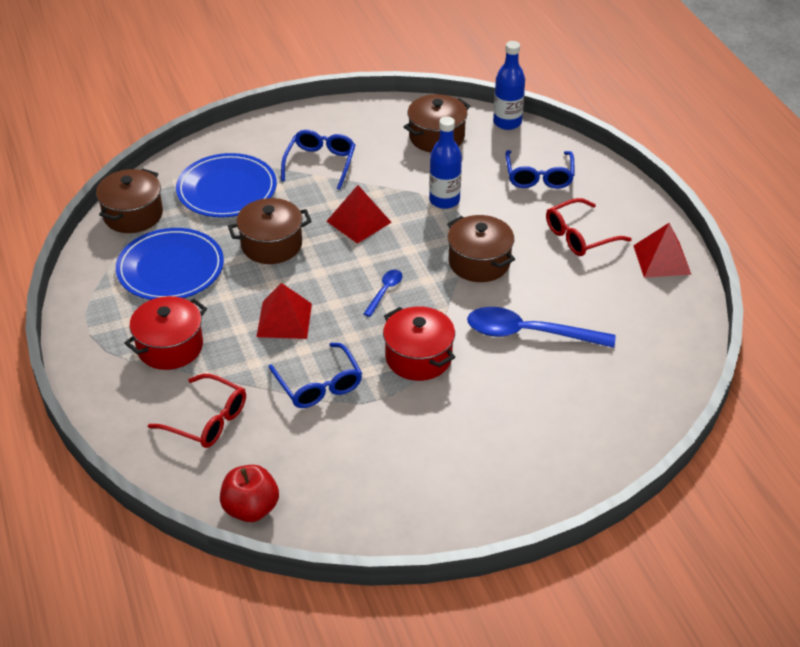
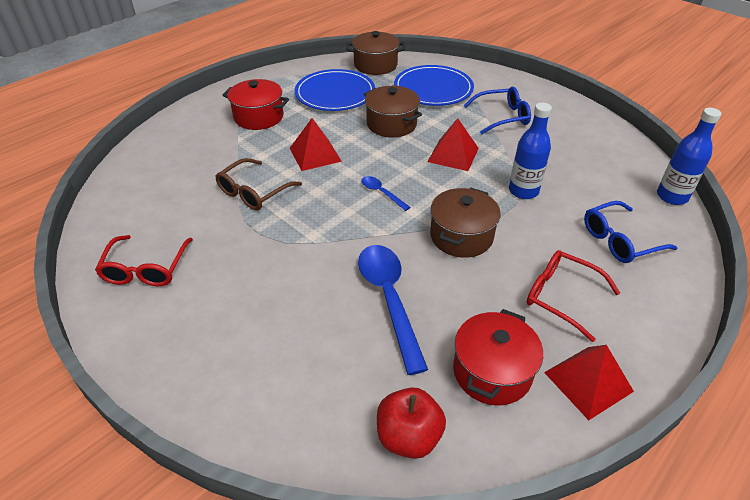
camera: 65 degrees right, 0 degrees up
red glasses [148,374,246,448] -> red glasses moved to [95,235,193,286]
red apple [220,465,279,522] -> red apple moved to [377,387,446,459]
blue glasses [269,343,362,408] -> brown glasses [215,158,302,210]
blue spoon [364,270,402,317] -> blue spoon turned 135 degrees counterclockwise [361,176,410,211]
red pot [383,306,455,381] -> red pot moved to [453,309,543,405]
brown pot [404,94,470,152] -> none

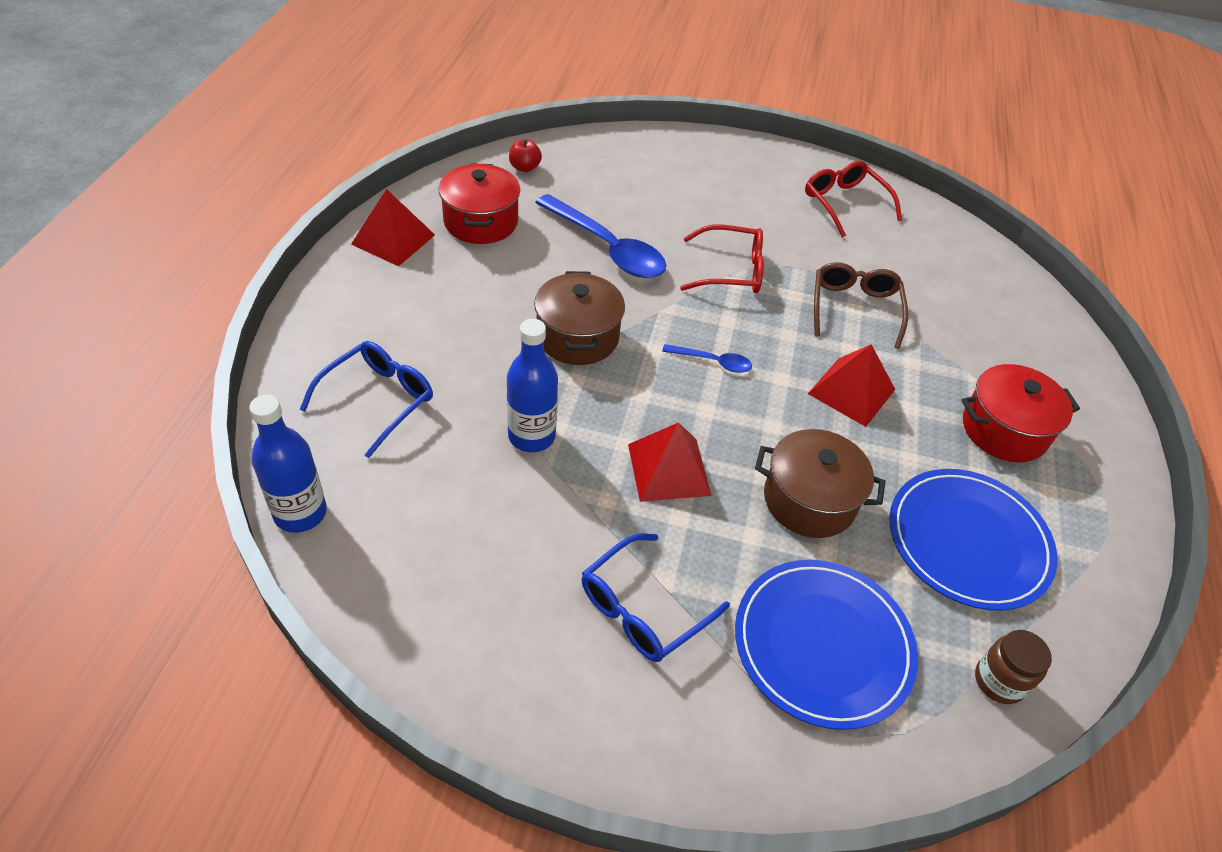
camera: 145 degrees right, 5 degrees up
brown pot [346,31,405,75] -> brown jar [975,630,1052,704]
red apple [377,387,446,459] -> red apple [509,139,542,172], size x0.60
red glasses [527,250,620,342] -> red glasses moved to [680,224,764,293]

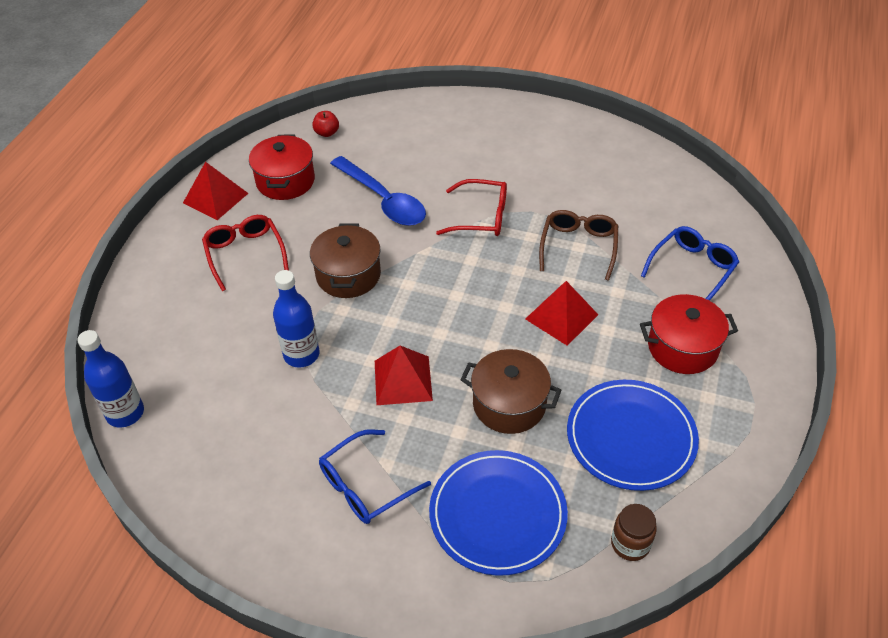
camera: 10 degrees right, 0 degrees up
blue glasses [300,341,433,458] -> blue glasses moved to [641,226,739,301]
blue spoon [662,344,752,373] -> none
red glasses [805,161,902,238] -> red glasses moved to [202,215,289,291]

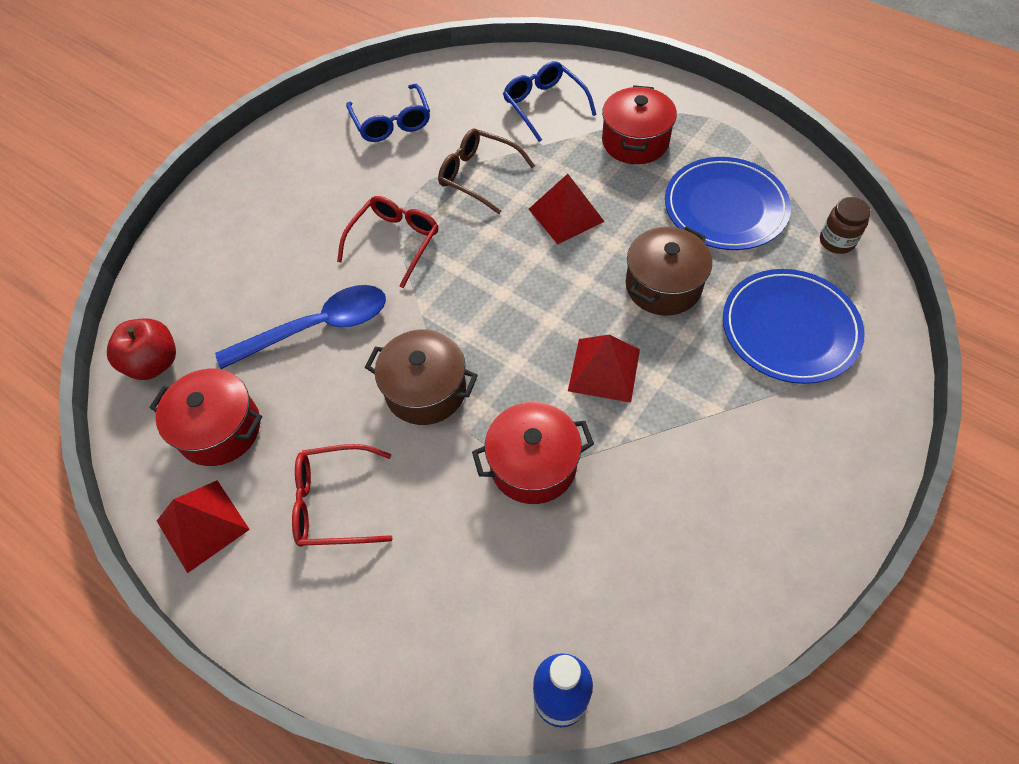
camera: 70 degrees left, 10 degrees up
blue bottle [273,270,319,368] -> red pot [472,402,594,504]
red apple [312,111,339,137] -> red apple [107,318,176,380], size x1.67
blue glasses [319,429,431,524] -> blue glasses moved to [346,84,430,142]

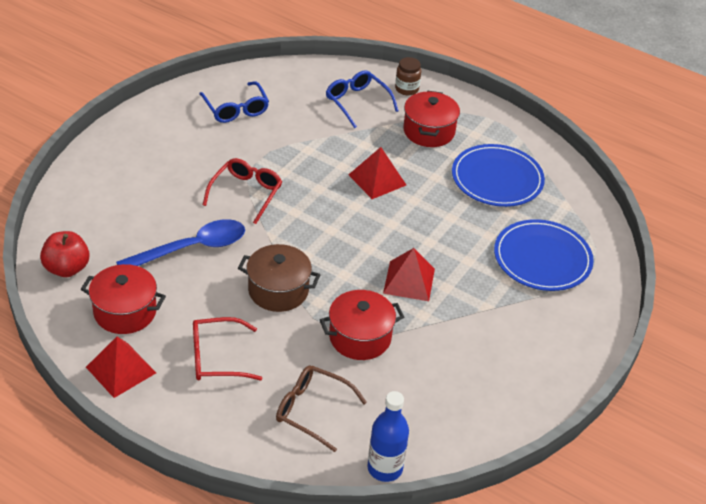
camera: 10 degrees left, 15 degrees down
brown glasses [438,129,535,214] -> brown glasses moved to [276,365,367,452]
brown pot [625,226,712,316] -> none
brown jar [820,197,871,254] -> brown jar moved to [395,57,421,96]

